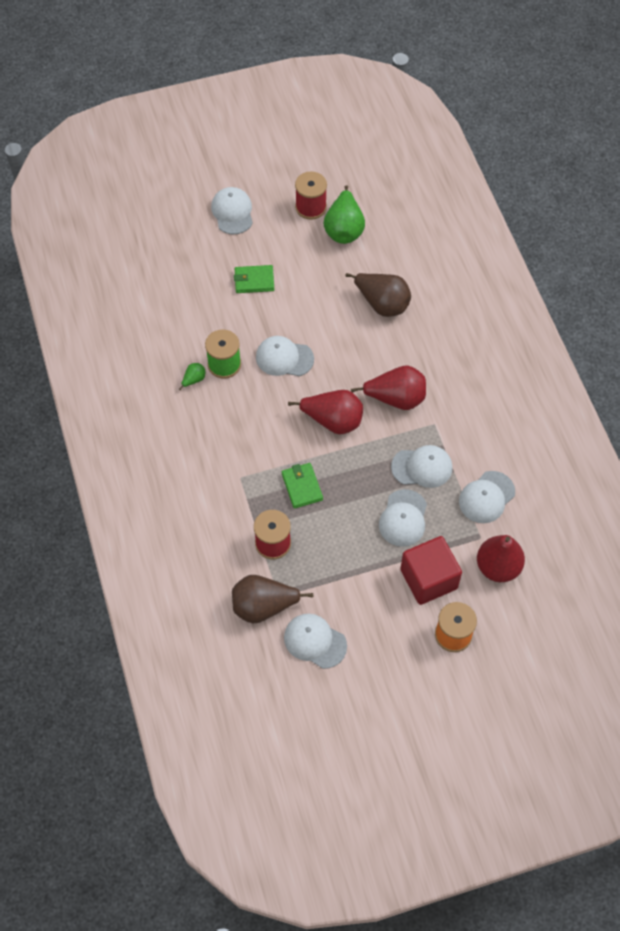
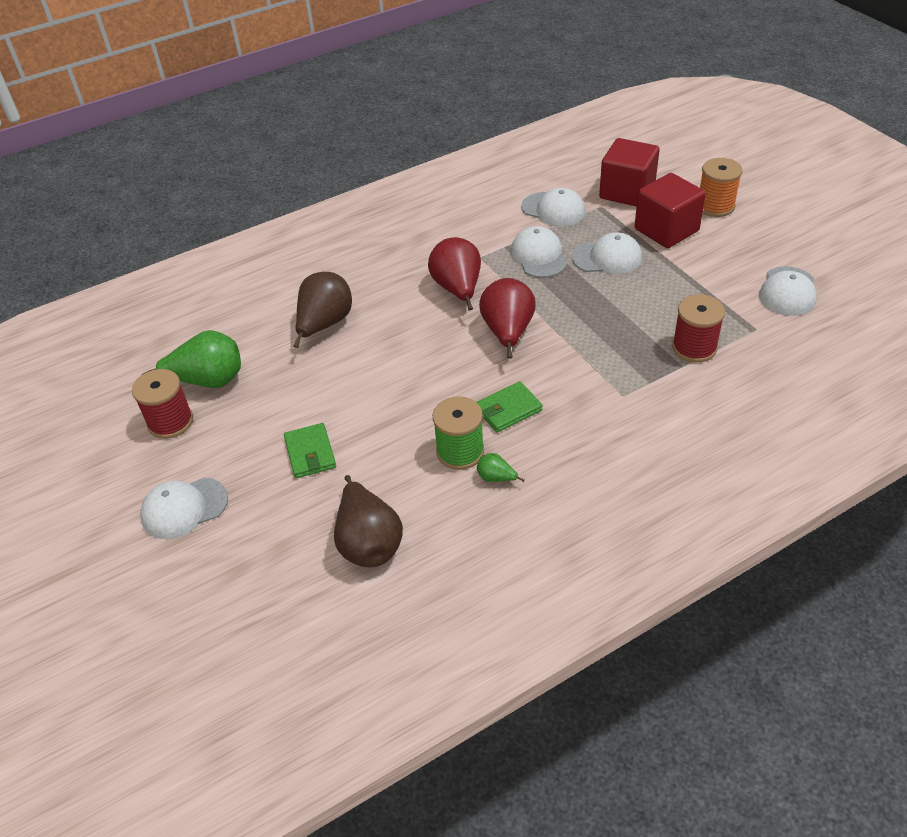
camera: 100 degrees left, 15 degrees down
brown pear [232,575,313,624] -> brown pear moved to [334,475,403,567]
white cap [256,336,314,376] -> none
green wallet [282,463,323,509] -> green wallet moved to [477,381,543,433]
red pear [477,535,525,582] -> red cube [599,138,660,207]

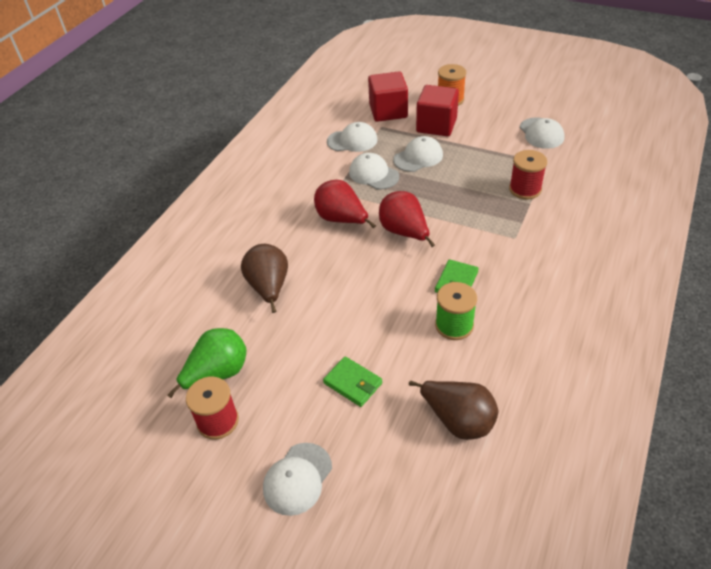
camera: 35 degrees left, 0 degrees up
green pear [477,453,525,482] -> none

